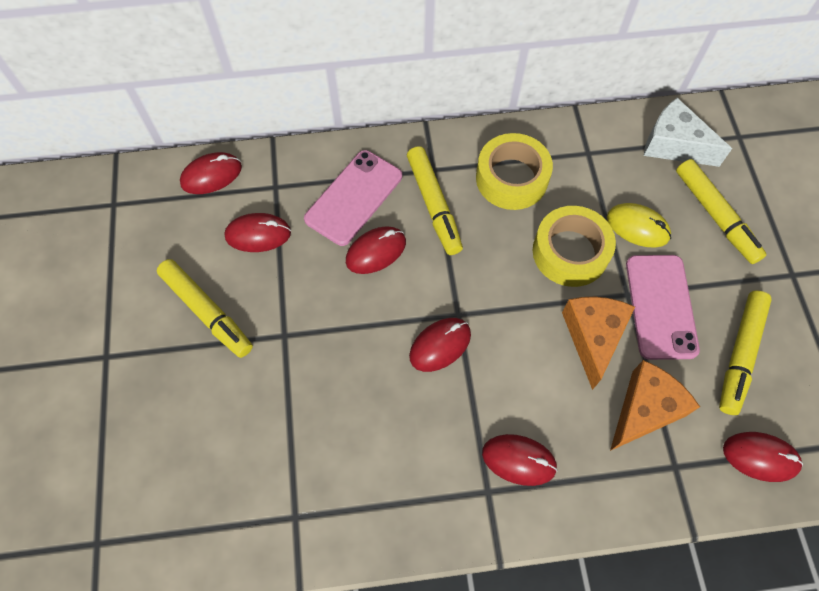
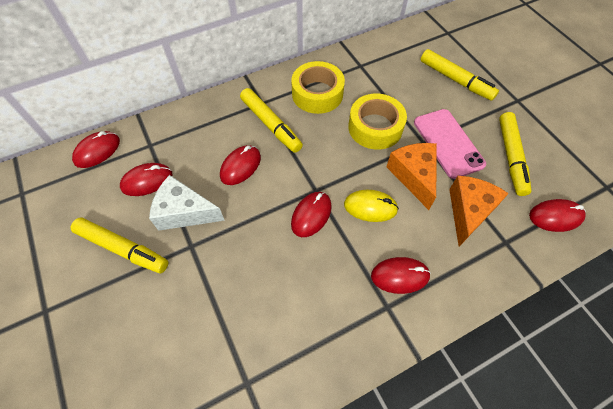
camera: 20 degrees left, 5 degrees down
pink phone [304,150,402,246] -> none
yellow mouse [607,203,671,248] -> yellow mouse moved to [344,190,399,222]
white cheese [644,98,732,167] -> white cheese moved to [149,175,225,231]

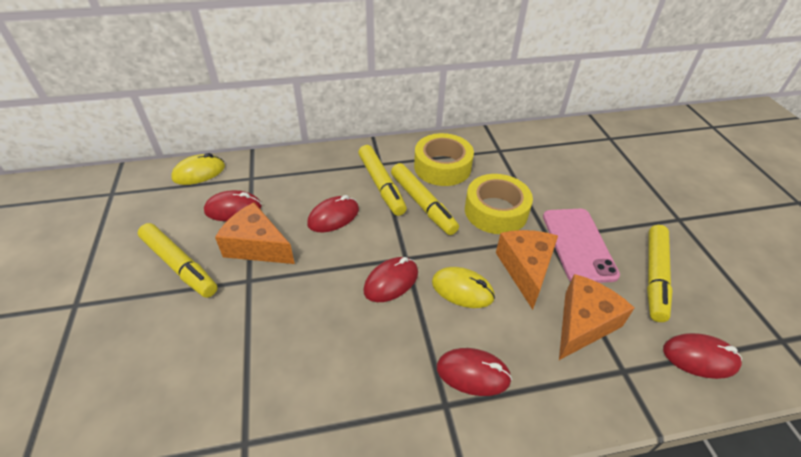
camera: 15 degrees right, 15 degrees down
red mouse [72,131,120,168] -> yellow mouse [171,153,225,185]
white cheese [149,175,225,231] -> orange cheese [215,203,295,264]
yellow marker [421,49,499,101] -> yellow marker moved to [391,163,459,235]

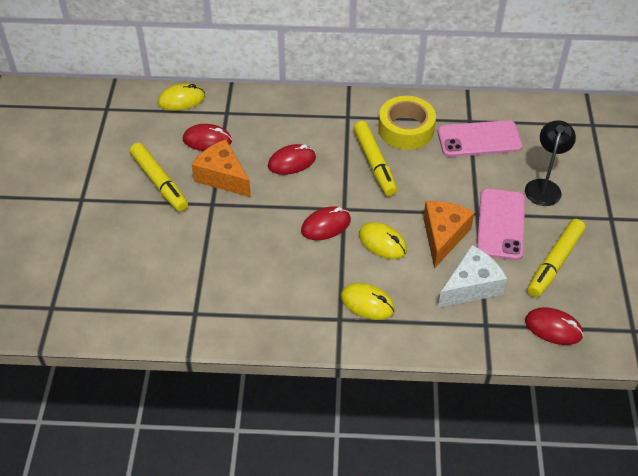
camera: 15 degrees right, 5 degrees up
yellow marker [358,145,407,216] -> none
red mouse [437,348,512,396] -> yellow mouse [341,283,395,320]
yellow tape [465,174,533,234] -> none
orange cheese [559,274,634,360] -> white cheese [438,245,507,308]
none -> pink phone [437,120,523,157]
none -> black lamp [525,120,576,206]

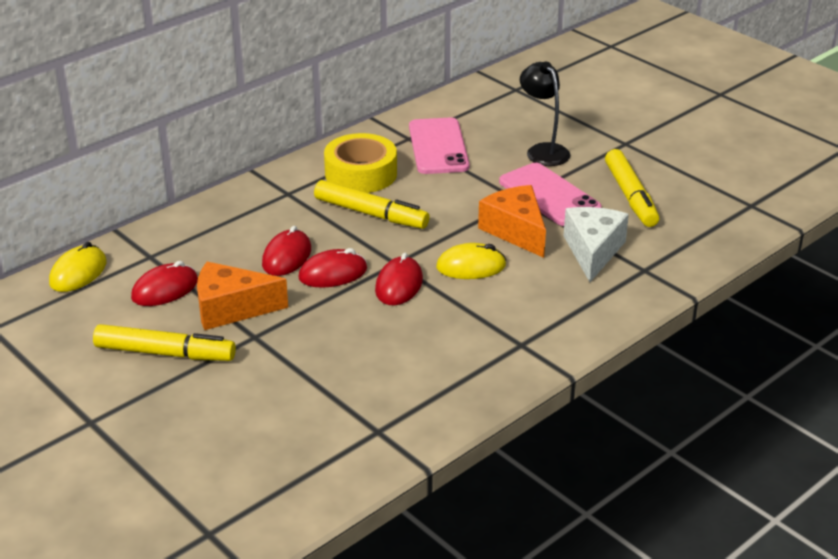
camera: 45 degrees left, 15 degrees down
yellow mouse [341,283,395,320] -> none
pink phone [437,120,523,157] -> pink phone turned 45 degrees counterclockwise [409,118,470,174]
red mouse [525,307,584,345] -> red mouse moved to [299,248,367,288]

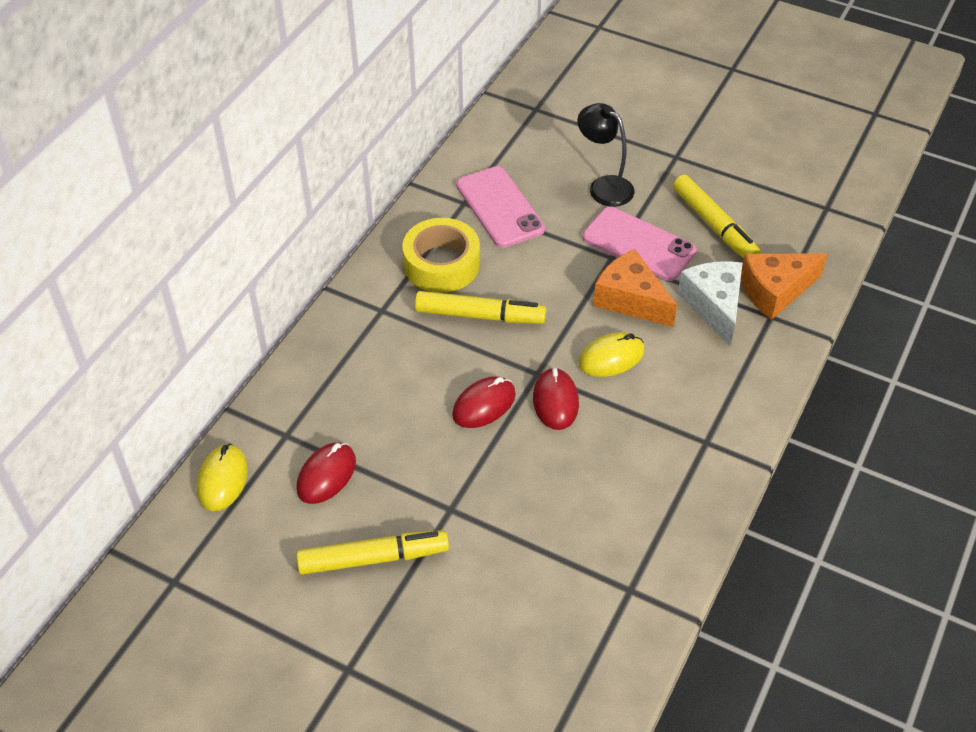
camera: 20 degrees left, 15 degrees up
orange cheese [197,262,288,330] -> orange cheese moved to [741,253,828,320]
red mouse [262,226,311,276] -> none

